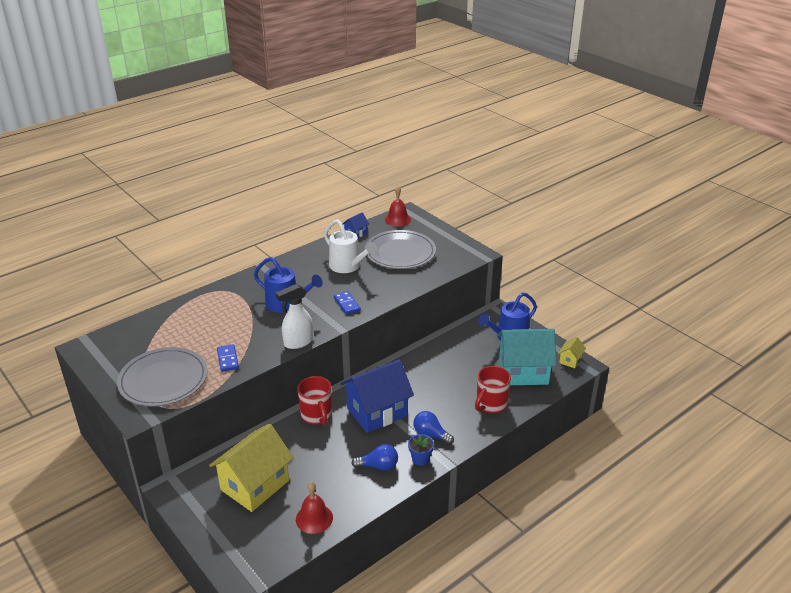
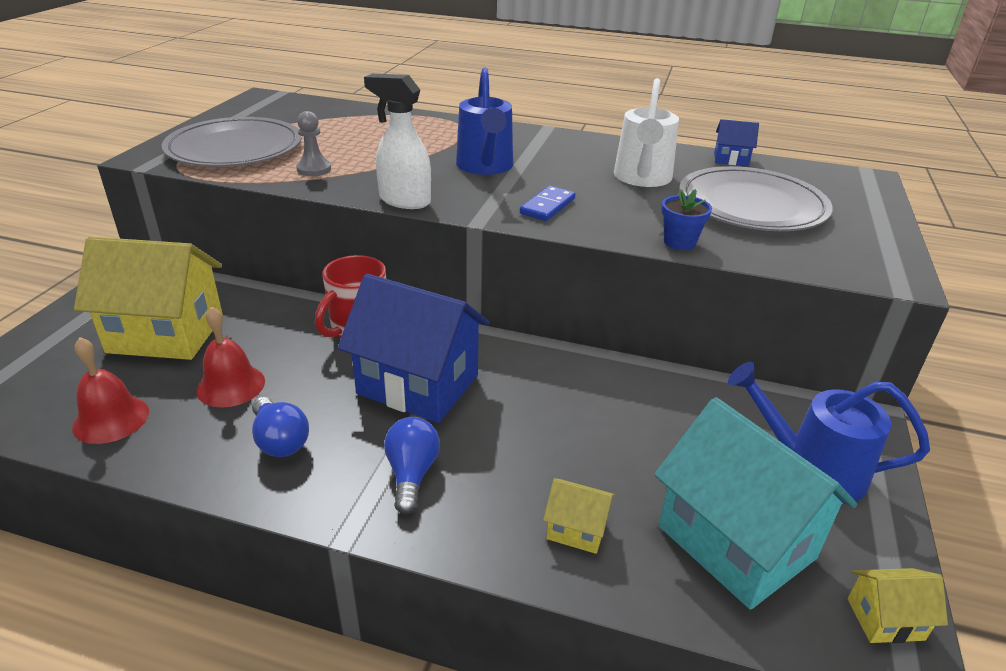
camera: 55 degrees right, 0 degrees up
blue domino [217,344,239,372] -> grey pawn [296,111,331,176]
red bell [385,186,411,227] -> red bell moved to [196,306,265,408]
blue flower pot [408,434,434,466] -> blue flower pot moved to [661,189,712,250]
red mug [475,366,511,413] -> yellow house [543,478,615,554]

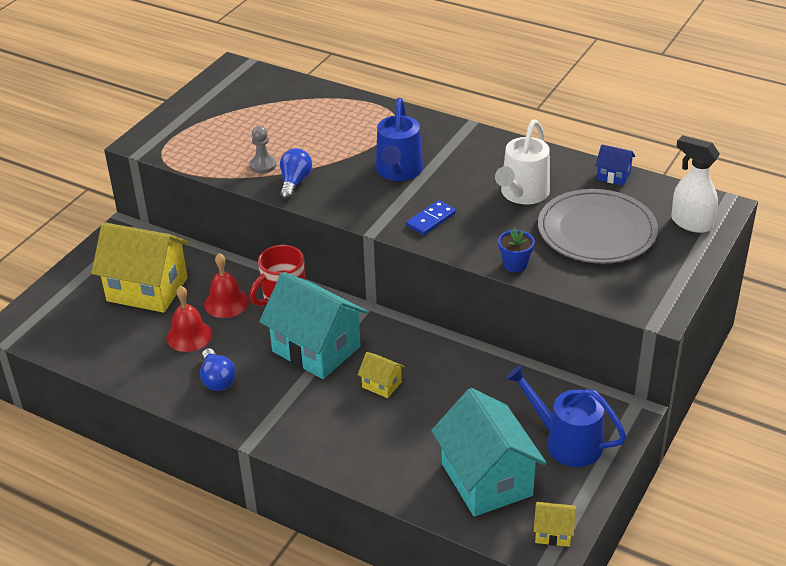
camera: 15 degrees right, 5 degrees up
red bell [72,337,149,444] -> red bell moved to [204,253,249,318]
grey plate [162,117,302,167] -> none
blue house [338,274,490,423] -> turquoise house [259,272,368,379]
white spray bottle [364,74,431,209] -> white spray bottle moved to [671,135,720,233]
blue light bulb [384,417,440,514] -> blue light bulb moved to [280,148,312,200]
yellow house [543,478,615,554] -> yellow house moved to [358,352,405,398]

